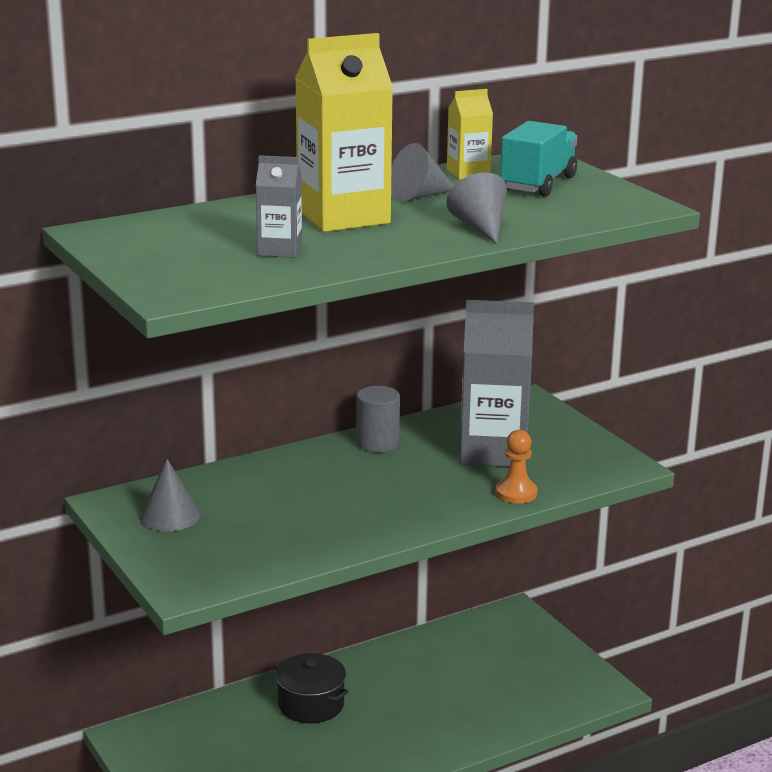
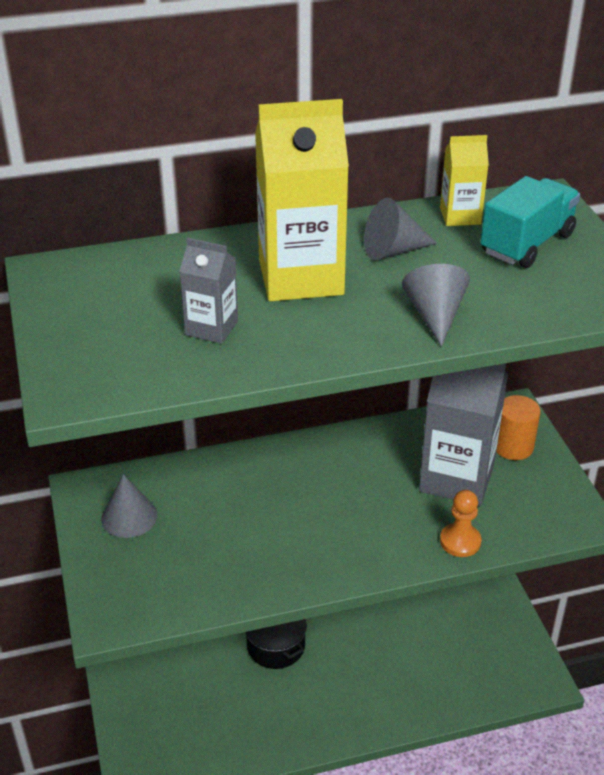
camera: 15 degrees right, 15 degrees up
grey cylinder [356,386,400,452] -> none
none -> orange cylinder [496,395,541,460]

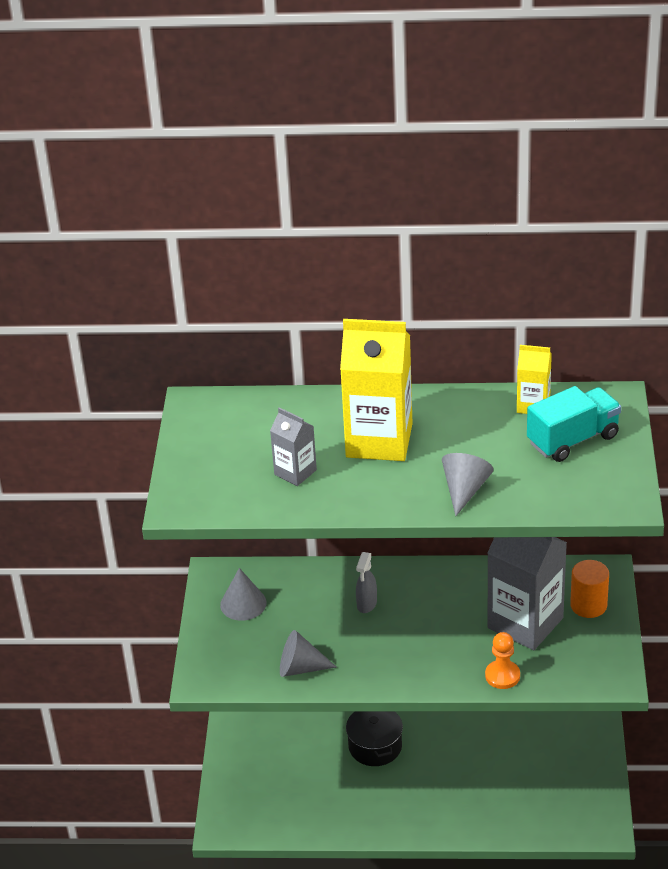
camera: 20 degrees right, 0 degrees up
grey cone [364,198,437,260] -> grey cone moved to [280,630,336,677]
none -> grey spray bottle [356,552,377,613]

